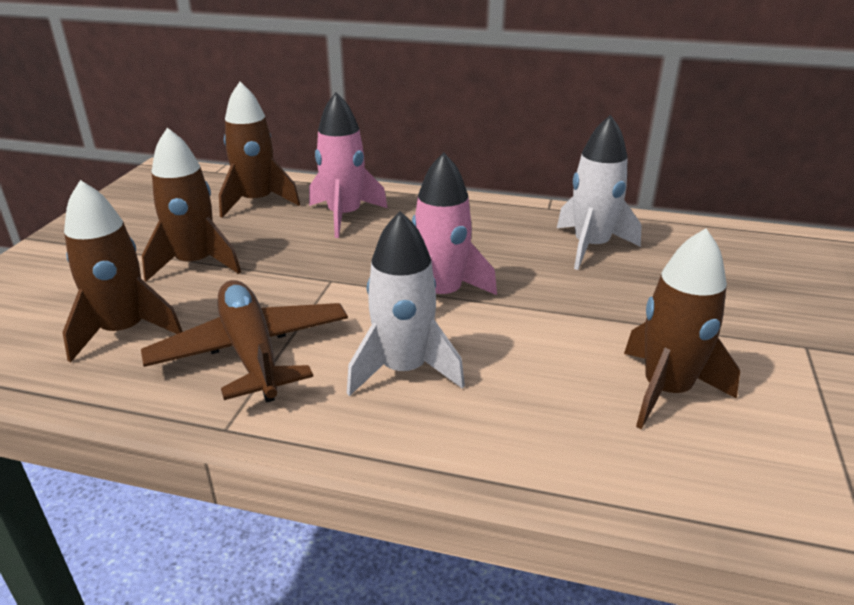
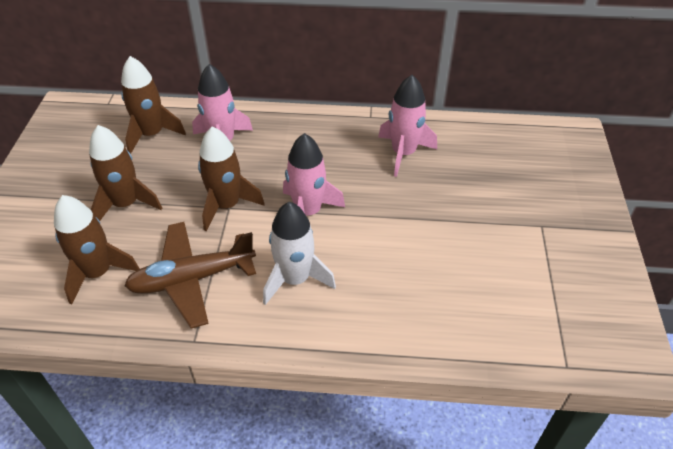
camera: 10 degrees left, 15 degrees up
brown plane [141,280,348,403] -> brown plane turned 75 degrees counterclockwise [124,222,256,329]
white rocket [557,115,642,270] -> pink rocket [378,75,437,177]
brown rocket [624,228,740,429] -> brown rocket moved to [198,126,265,231]

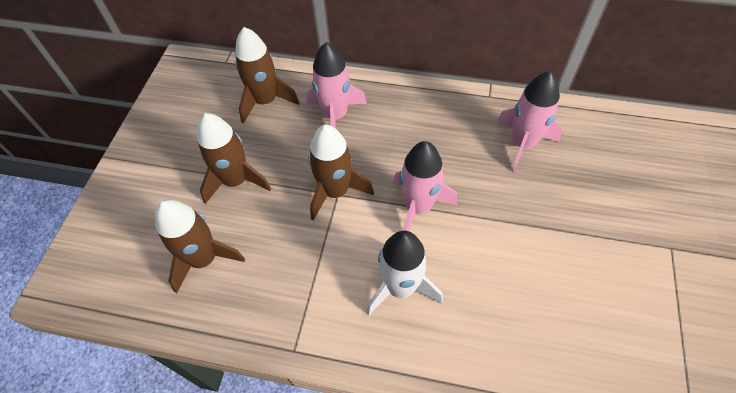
camera: 10 degrees right, 10 degrees up
brown plane [124,222,256,329] -> none

